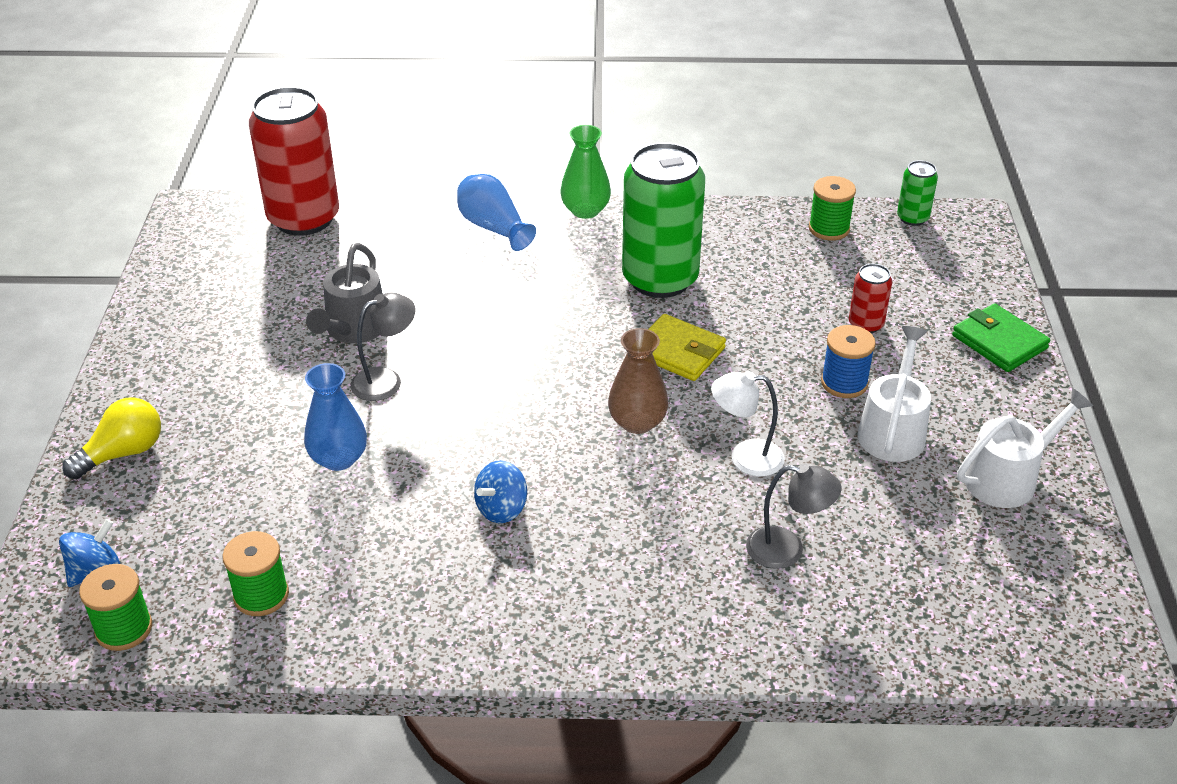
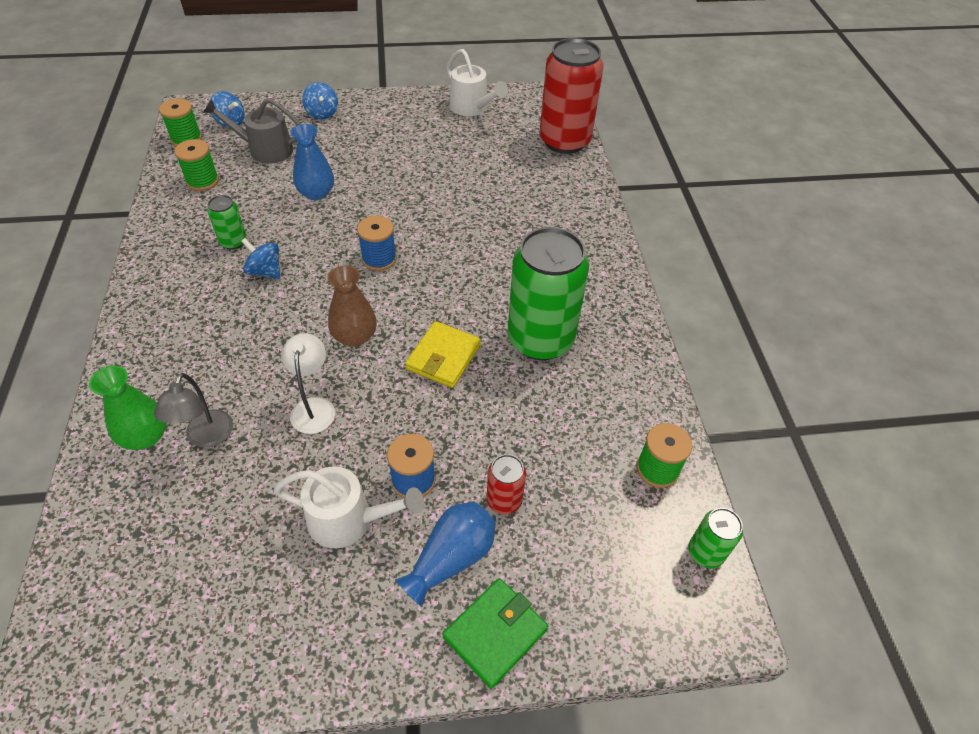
camera: 80 degrees right, 10 degrees up
yellow light bulb [62,397,161,479] -> blue spinning top [302,83,338,119]
grey watering can [306,243,383,343] -> grey watering can moved to [203,98,301,164]
grey lamp [351,292,415,401] -> none
blue vase [457,174,536,251] -> blue vase moved to [395,502,496,607]
green vase [561,125,611,219] -> green vase moved to [89,365,167,450]
white watering can [957,388,1093,508] -> white watering can moved to [446,49,508,116]
none -> green can [207,195,247,250]
none -> blue spool [357,216,397,271]

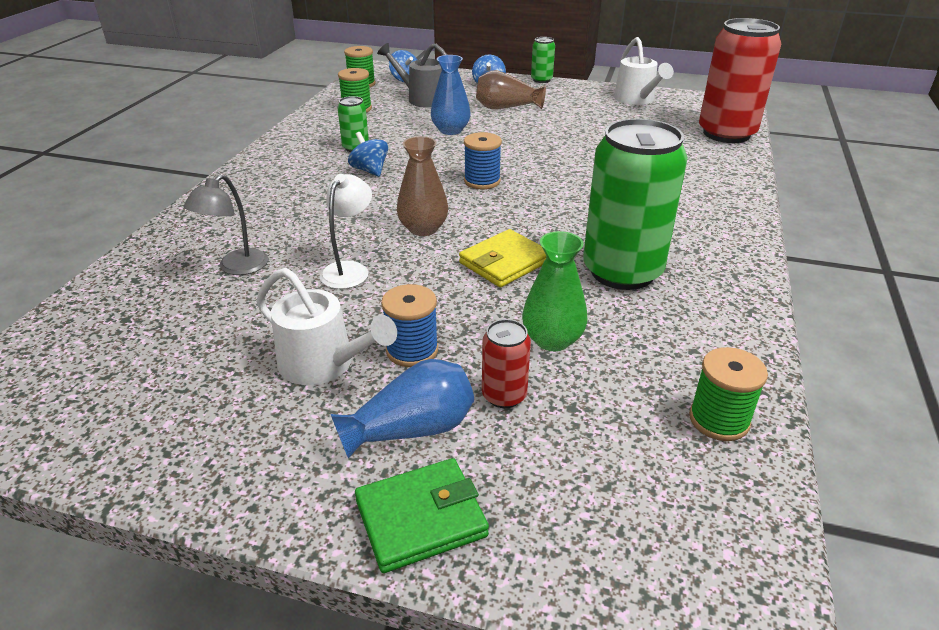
camera: 25 degrees right, 15 degrees down
green vase [89,365,167,450] -> green vase moved to [522,231,588,351]
green can [688,508,743,568] -> green can moved to [531,37,555,83]
none -> brown vase [476,70,546,109]

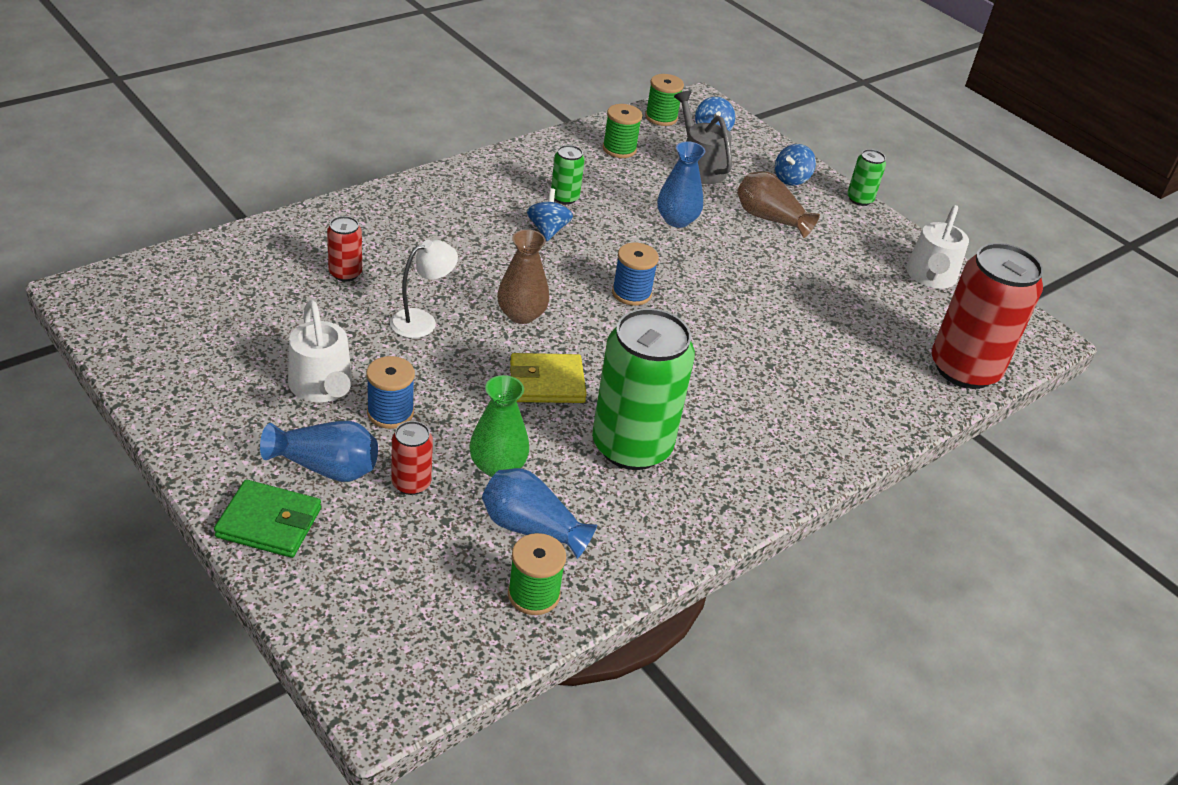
camera: 30 degrees right, 5 degrees up
grey lamp [183,174,268,275] -> red can [327,216,362,281]
none -> blue vase [482,468,597,559]

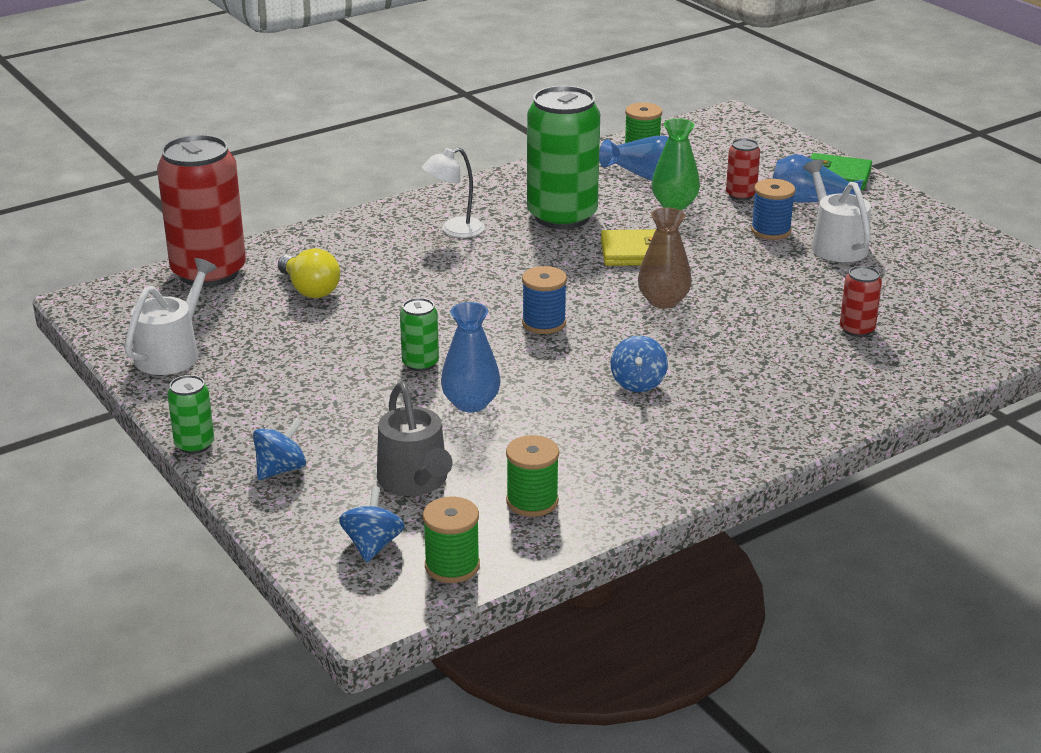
camera: 170 degrees left, 10 degrees down
white lamp [390,240,458,338] -> white lamp moved to [422,148,485,238]
green can [551,145,585,204] -> green can moved to [400,298,439,371]
brown vase [737,172,820,238] -> none
none -> yellow light bulb [278,248,340,298]

